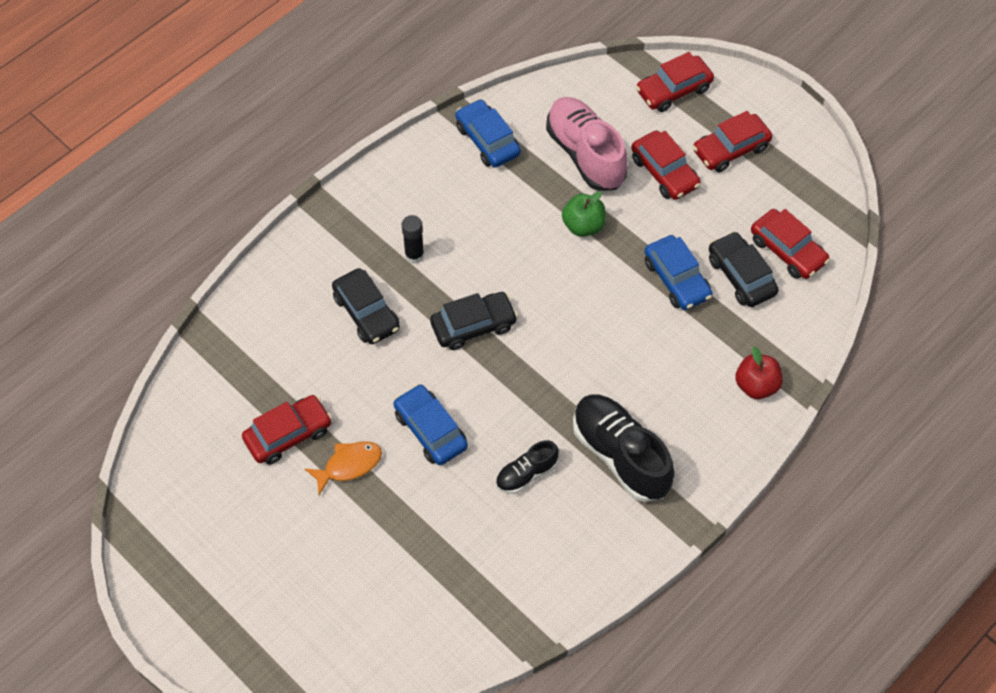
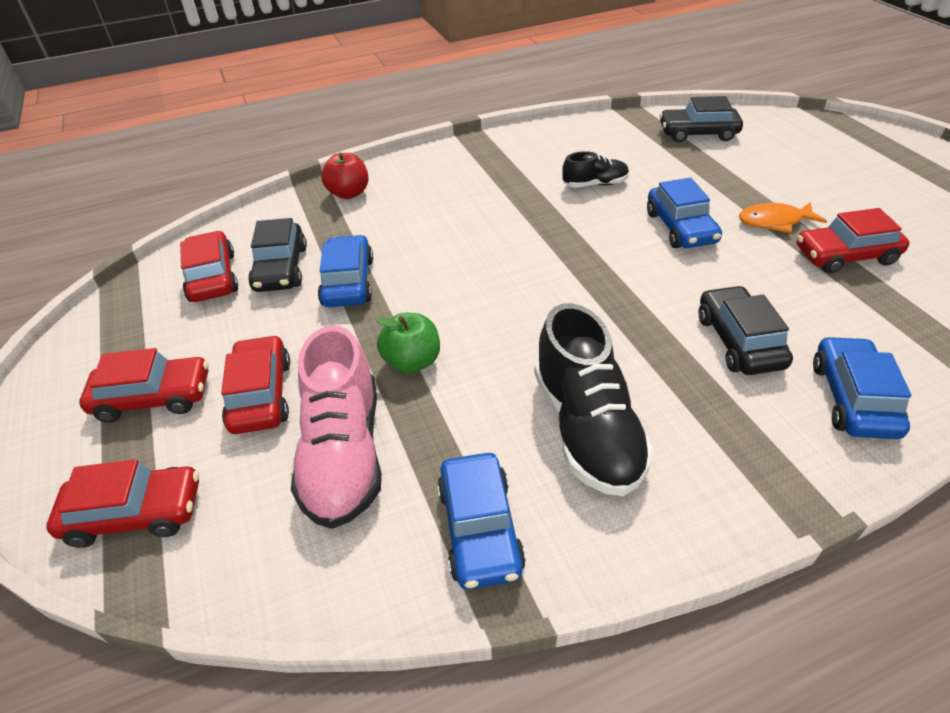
camera: 155 degrees left, 15 degrees down
black glue stick [402,215,424,264] -> none
black car [430,292,518,350] -> black car moved to [659,96,743,142]
black shoe [573,394,674,502] -> black shoe moved to [534,303,654,496]
none -> blue car [813,336,912,439]

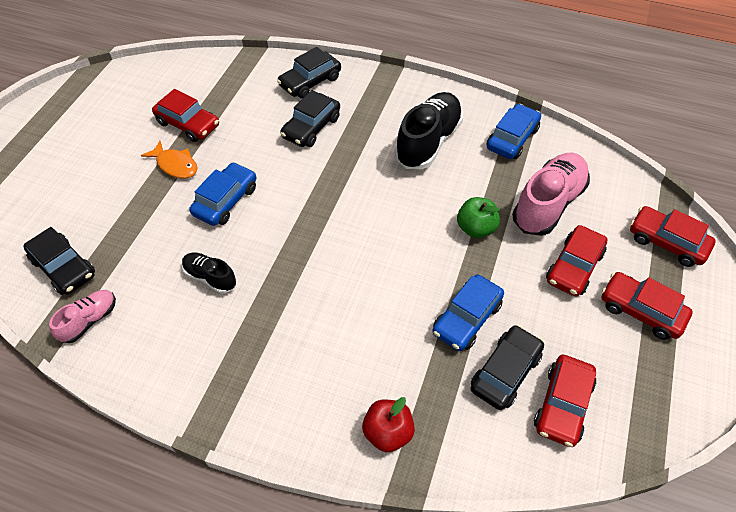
camera: 140 degrees left, 10 degrees up
blue car [813,336,912,439] -> black car [277,47,341,99]
none -> pink shoe [49,290,116,343]

